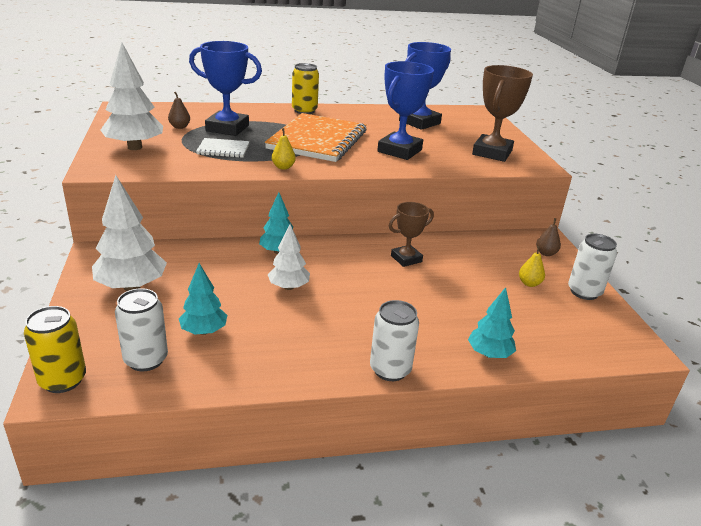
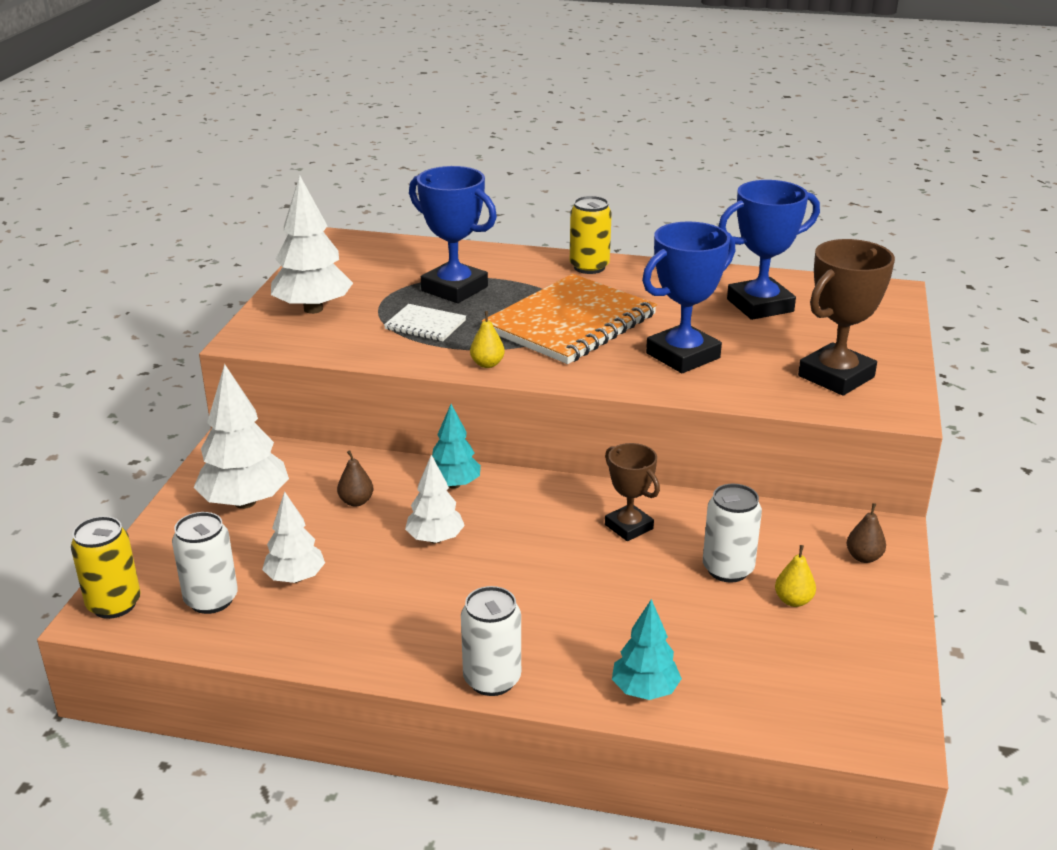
camera: 25 degrees right, 0 degrees up
brown pear [168,92,190,129] -> brown pear moved to [337,450,373,507]
turquoise tree [179,263,227,335] -> white tree [262,492,325,583]
brown trophy [389,202,434,267] -> brown trophy turned 60 degrees clockwise [605,443,660,541]
white can [568,234,617,300] -> white can moved to [703,484,762,583]

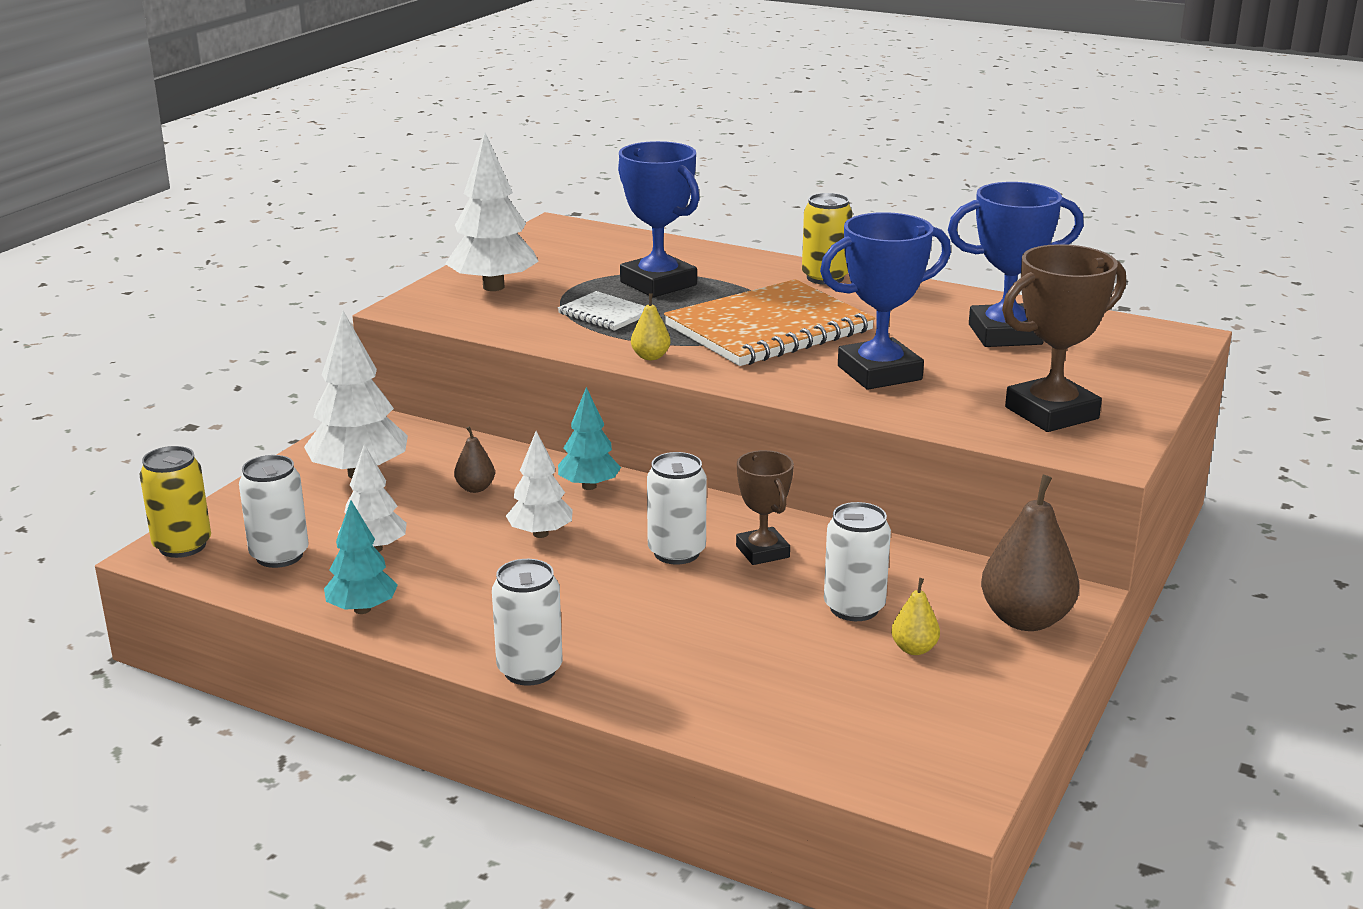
camera: 15 degrees right, 5 degrees down
turquoise tree [612,599,682,700] -> turquoise tree moved to [324,500,398,614]
brown pear [847,503,886,563] -> brown pear [981,475,1079,631], size x2.03
none -> white can [647,452,707,565]

